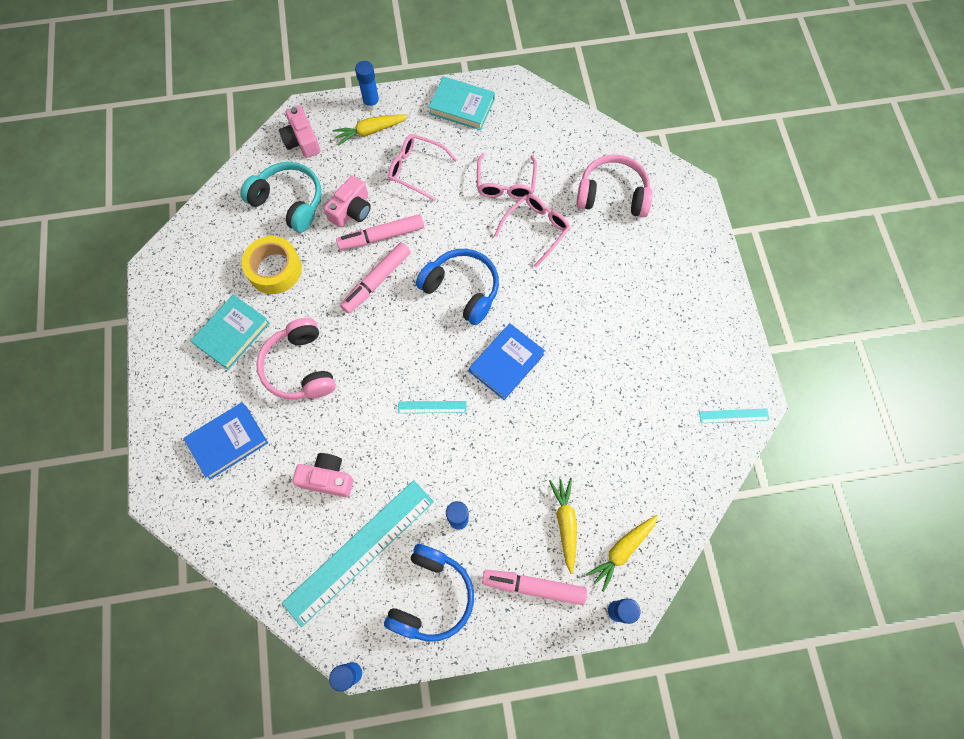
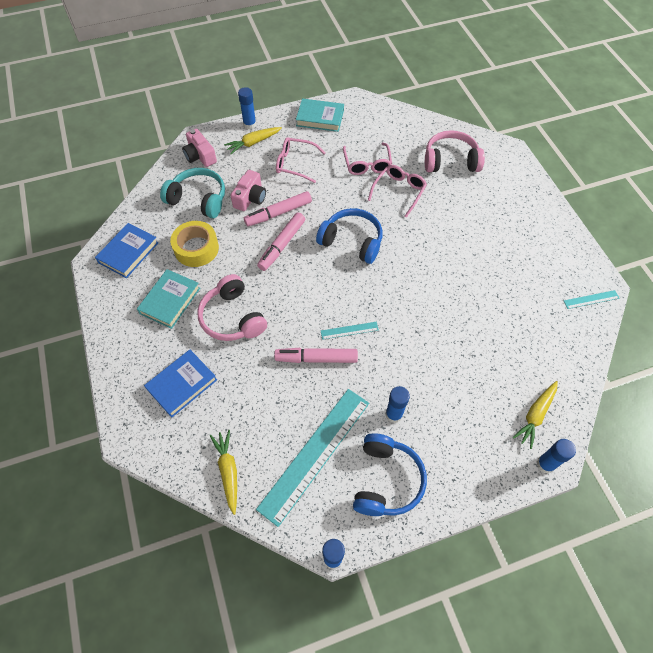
camera: 10 degrees left, 10 degrees down
pink camera [292,453,353,497] -> none
blue book [469,323,545,400] -> blue book moved to [95,223,158,278]
pink marker [482,570,587,605] -> pink marker moved to [274,348,358,363]
yellow carrot [549,478,577,574] -> yellow carrot moved to [210,430,237,515]

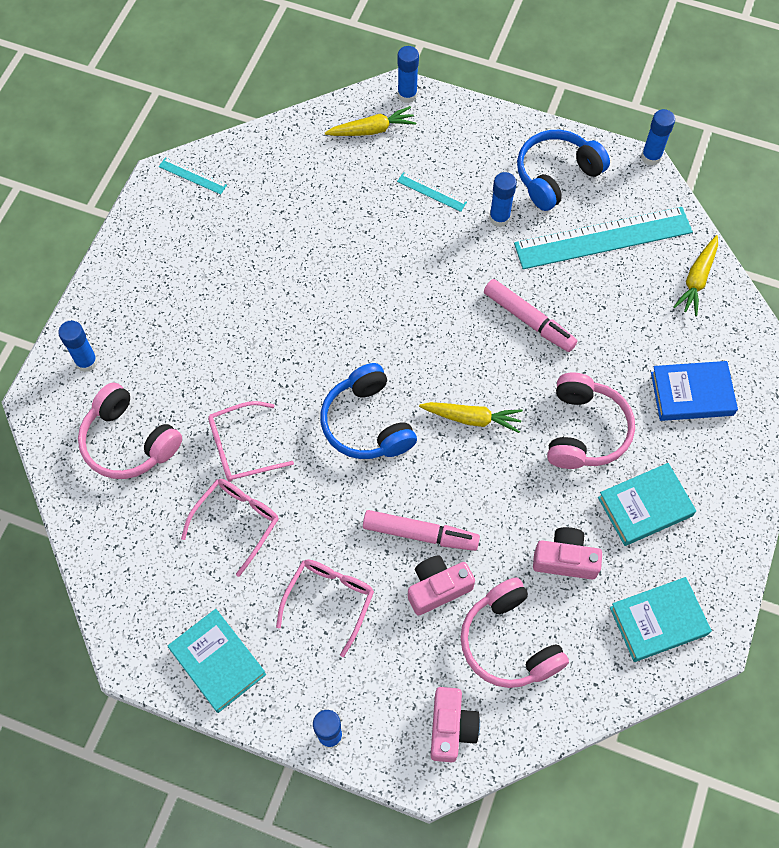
camera: 140 degrees left, 5 degrees up
blue book [95,223,158,278] -> turquoise book [610,577,712,662]
turquoise headphones [160,168,225,218] -> pink headphones [460,577,569,688]
yellow tape [170,221,219,267] -> pink camera [533,527,602,579]
yellow carrot [224,127,282,154] -> yellow carrot moved to [419,402,523,433]
pink marker [257,212,305,271] -> none
pink glasses [276,137,326,183] -> pink glasses turned 120 degrees counterclockwise [276,559,374,657]
turquoise ruler [321,322,379,340] -> turquoise ruler moved to [397,172,467,212]
none -> blue glue stick [58,321,98,372]

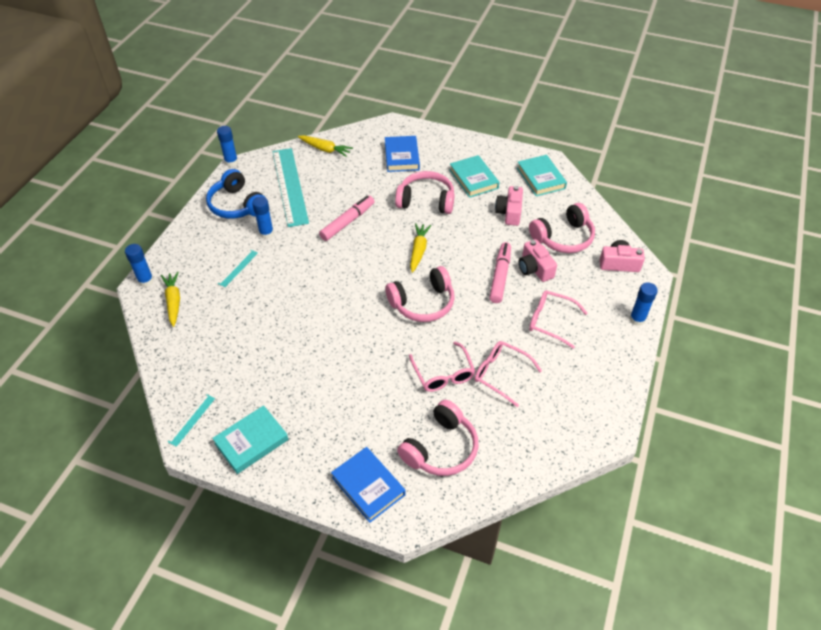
camera: 90 degrees left, 15 degrees down
blue glue stick [58,321,98,372] -> blue book [331,447,406,523]
turquoise book [168,609,266,713] -> turquoise book moved to [212,405,289,474]
blue headphones [320,363,417,459] -> pink headphones [385,266,455,322]

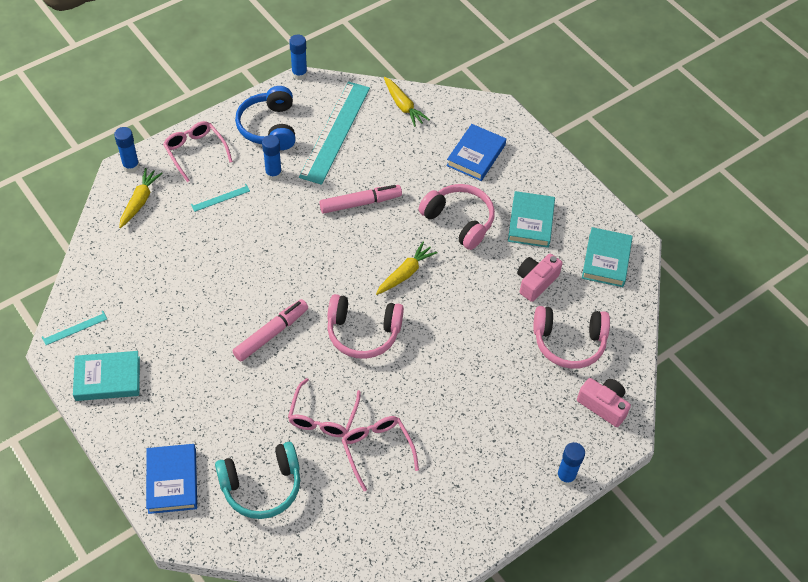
camera: 30 degrees right, 5 degrees up
pink headphones [397,400,478,476] -> turquoise headphones [215,442,300,519]
pink marker [489,242,511,303] -> pink marker moved to [233,299,308,361]
pink camera [518,239,557,282] -> none
pink glasses [529,291,587,349] -> pink glasses moved to [163,121,233,182]

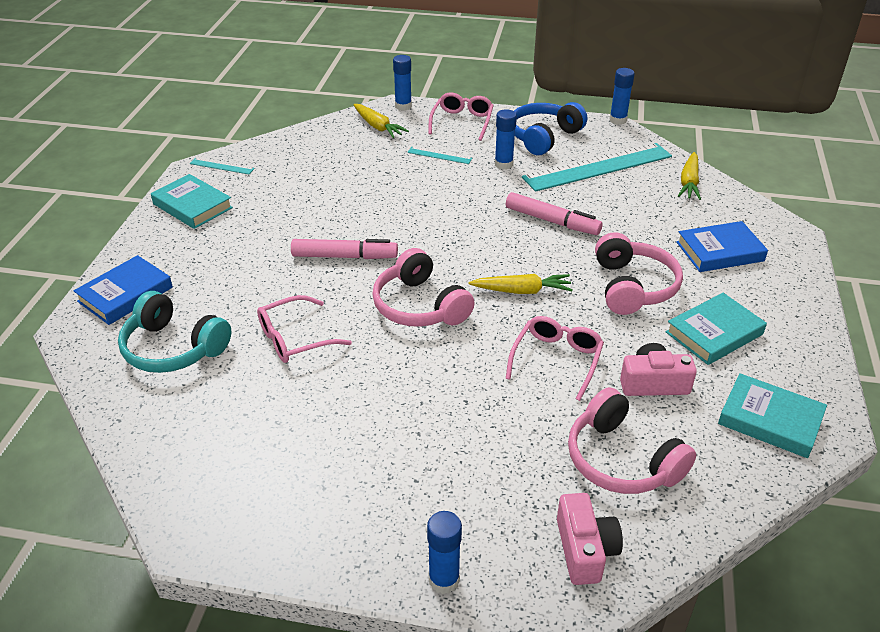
camera: 50 degrees right, 15 degrees down
yellow carrot [119,168,163,228] -> yellow carrot turned 75 degrees clockwise [354,104,409,138]
pink glasses [341,416,419,491] -> pink glasses moved to [506,316,604,401]
turquoise book [582,227,633,287] -> turquoise book turned 60 degrees clockwise [718,373,827,458]

